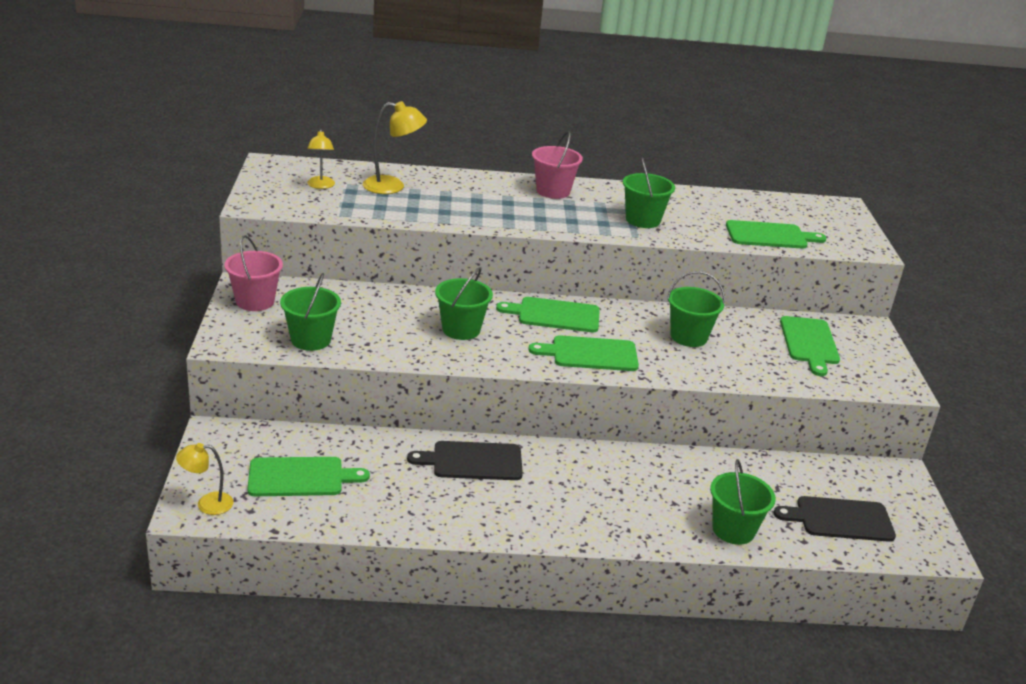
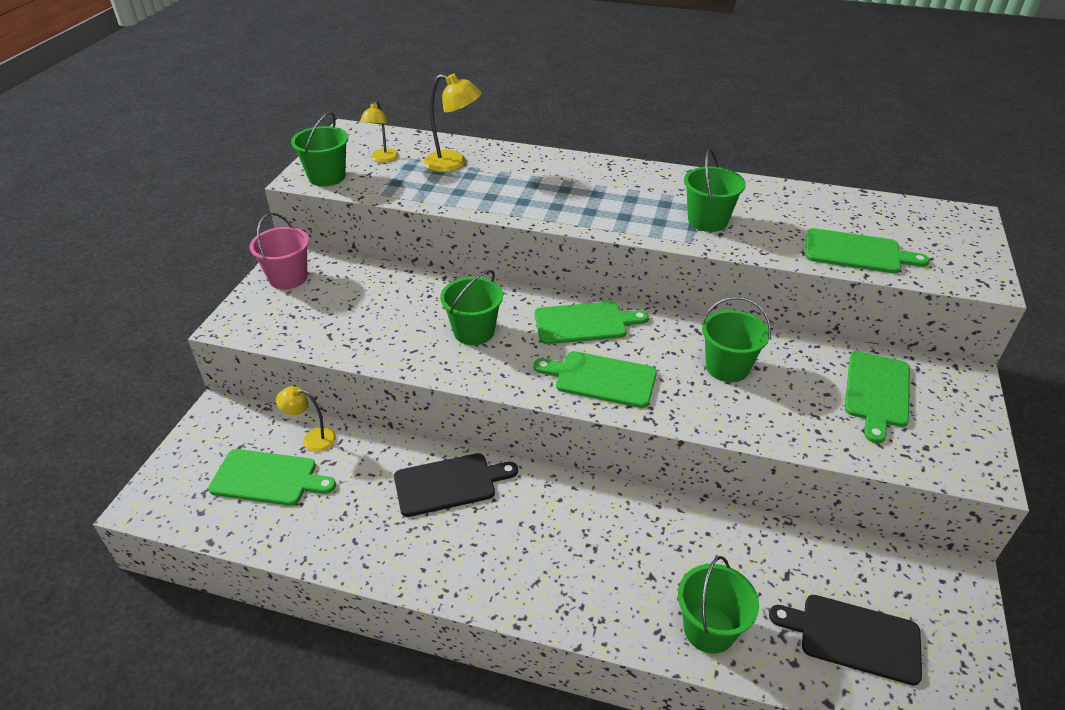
camera: 20 degrees right, 10 degrees up
yellow lamp [176,443,234,515] -> yellow lamp moved to [276,386,336,452]
green bucket [280,273,341,351] -> green bucket moved to [291,112,348,186]
black cutting board [407,441,523,480] -> black cutting board turned 150 degrees clockwise [394,453,518,517]
green cutting board [496,297,600,332] -> green cutting board turned 150 degrees clockwise [535,302,649,344]
pink bucket [532,131,583,199] -> none

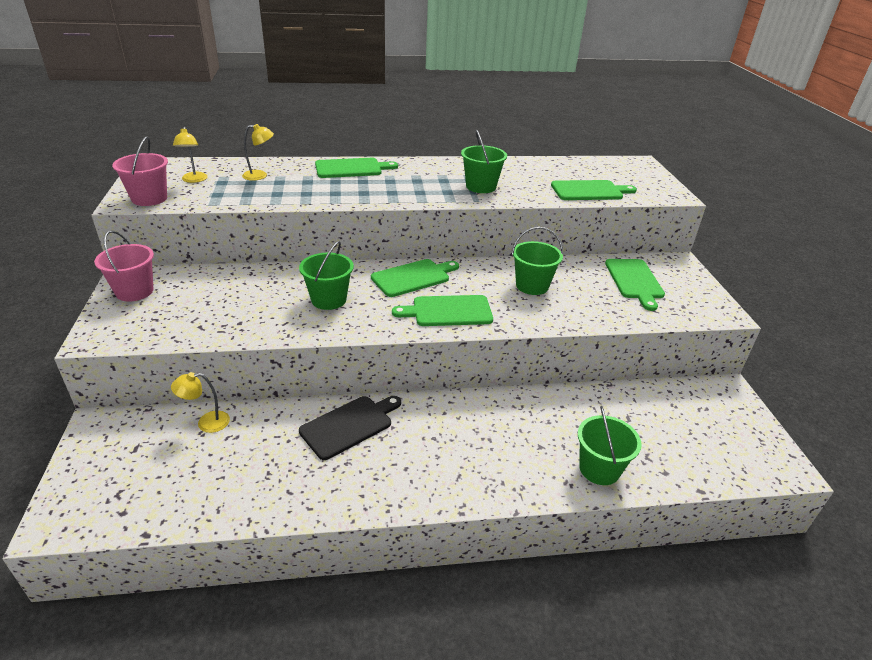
camera: 25 degrees left, 5 degrees down
green cutting board [208,449,336,506] -> green cutting board moved to [315,158,398,178]
green bucket [291,112,348,186] -> pink bucket [112,136,168,206]
yellow lamp [423,74,482,172] -> yellow lamp [242,124,274,181], size x0.66
black cutting board [769,595,922,686] -> none

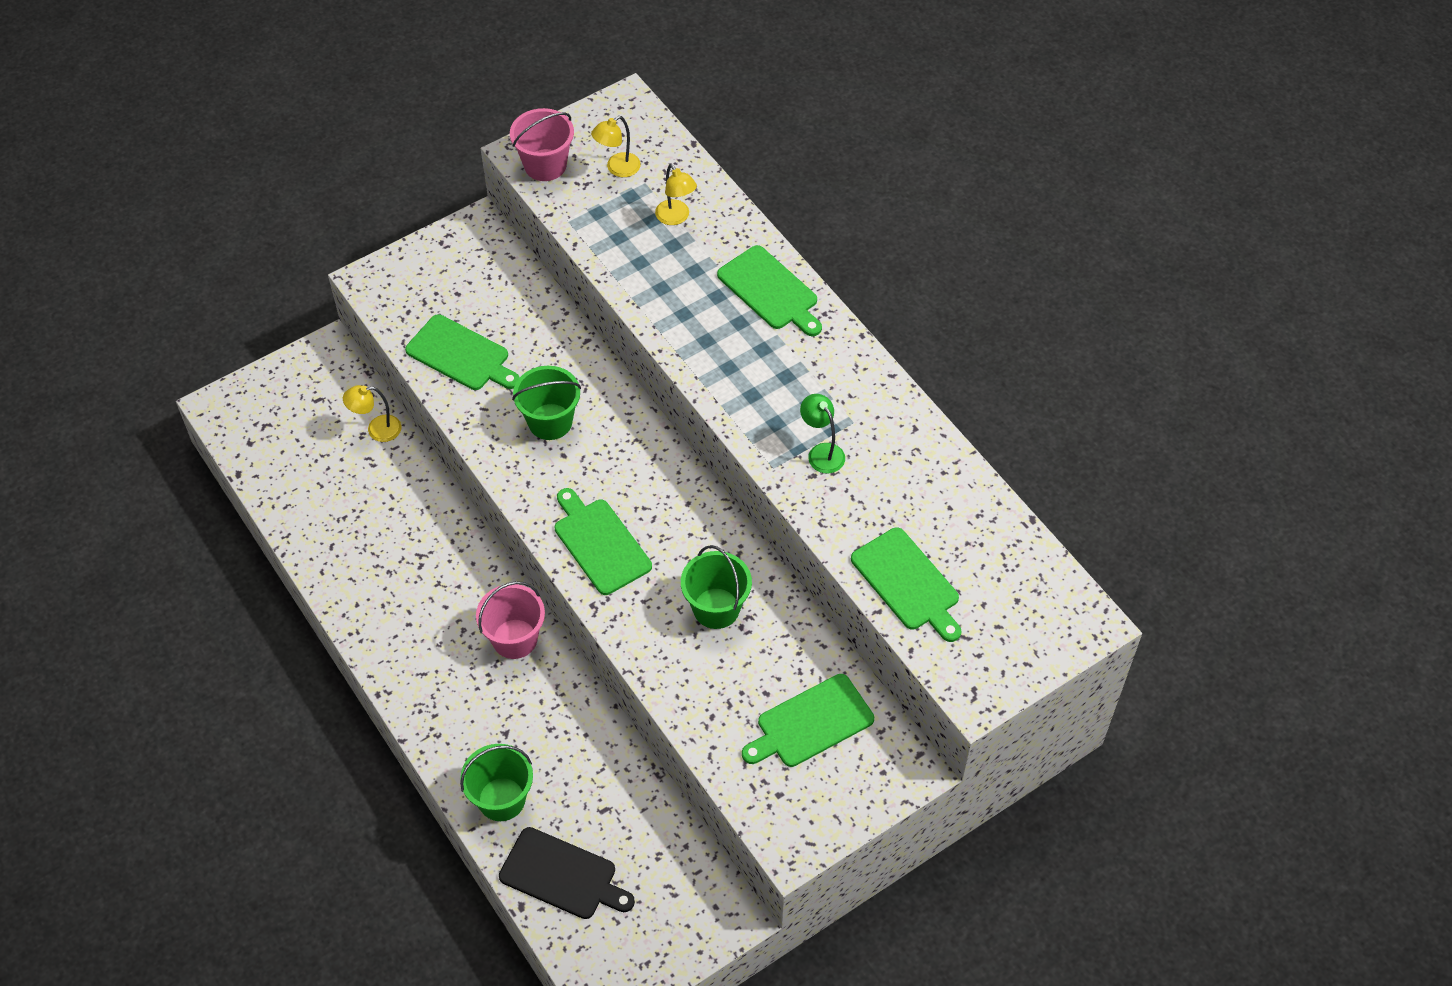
camera: 65 degrees right, 20 degrees up
pink bucket [94,230,154,301] -> pink bucket moved to [476,581,545,659]
yellow lamp [171,372,230,433] -> yellow lamp turned 60 degrees counterclockwise [343,385,401,442]
black cutting board [299,396,401,460] -> black cutting board moved to [499,827,635,919]
green cutting board [371,259,459,297] -> green cutting board moved to [405,314,520,390]
green bucket [461,130,507,193] -> green lamp [800,394,845,473]

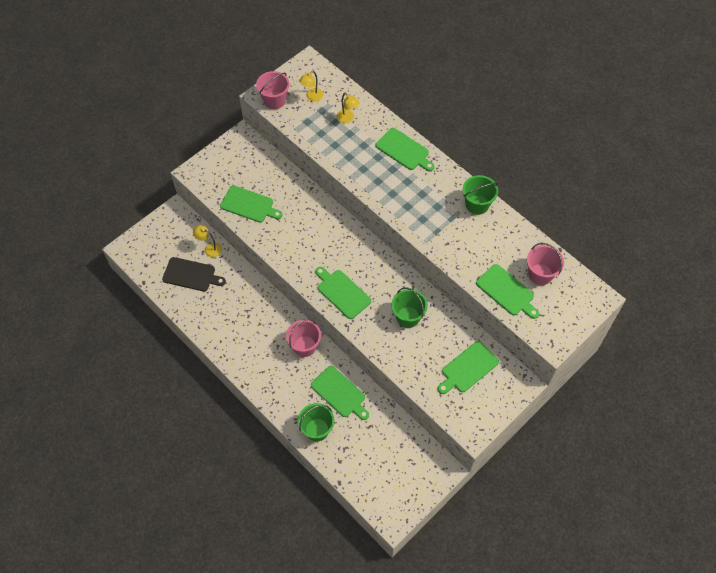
camera: 10 degrees left, 5 degrees up
yellow lamp [343,385,401,442] -> yellow lamp turned 45 degrees clockwise [193,225,222,257]
black cutting board [499,827,635,919] -> black cutting board moved to [162,257,226,292]
green bucket [512,366,581,440] -> green bucket moved to [462,175,498,215]
green lamp [800,394,845,473] -> none
none -> green cutting board [311,366,369,420]
none -> pink bucket [527,243,564,285]

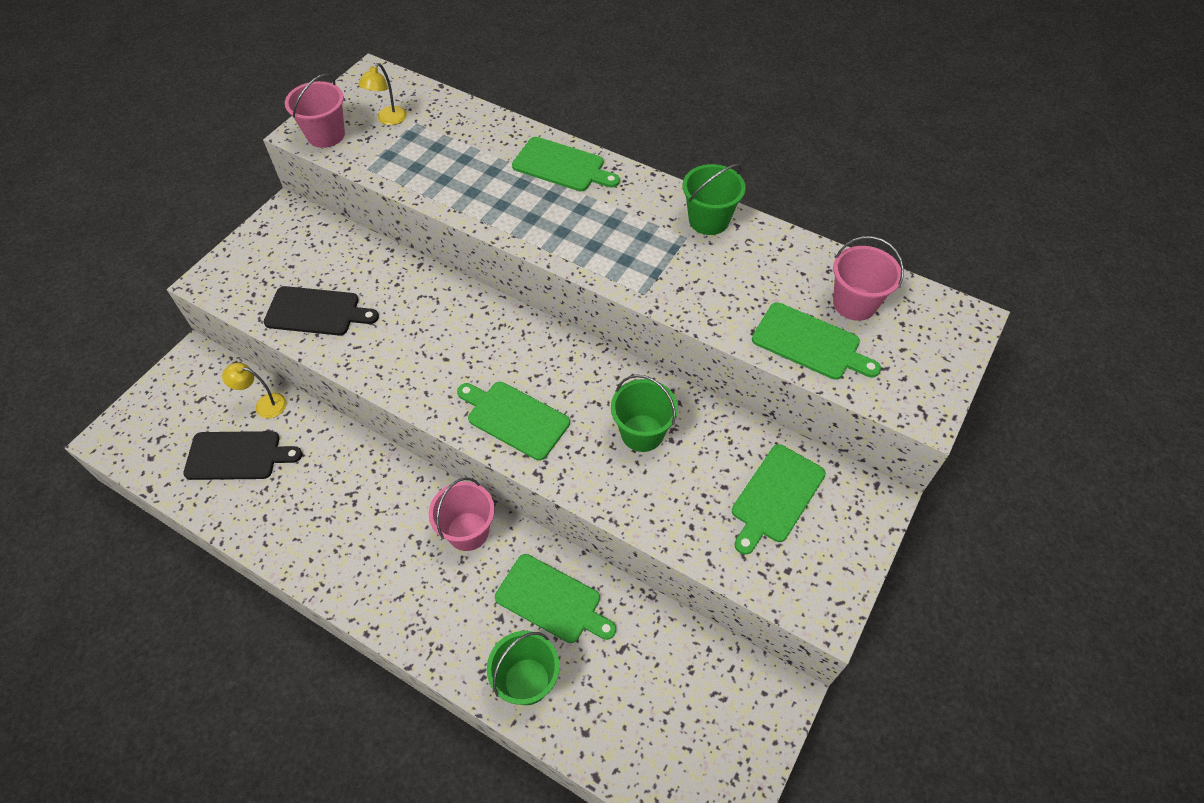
camera: 15 degrees left, 5 degrees down
green cutting board [220,185,283,223] -> black cutting board [264,286,379,335]
yellow lamp [337,93,360,123] -> none

